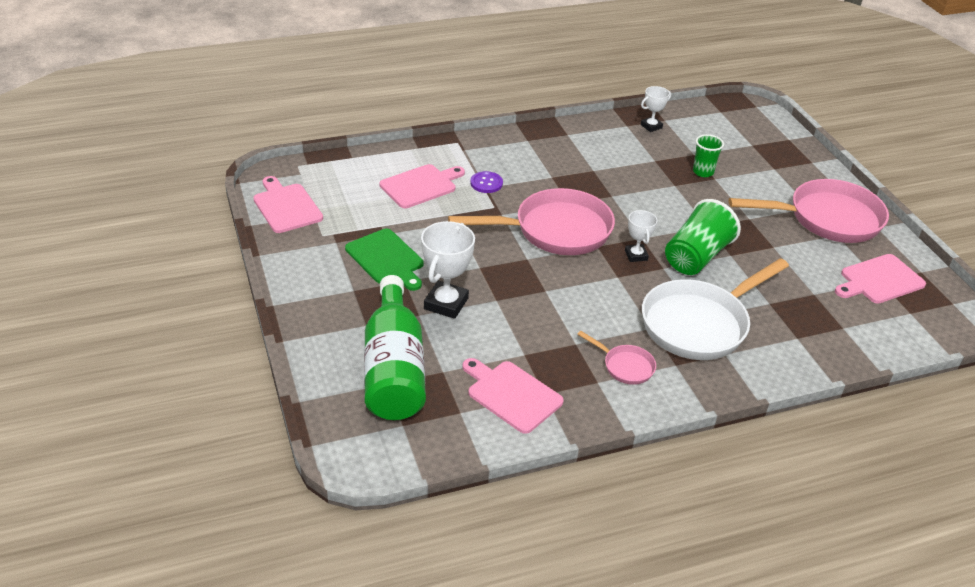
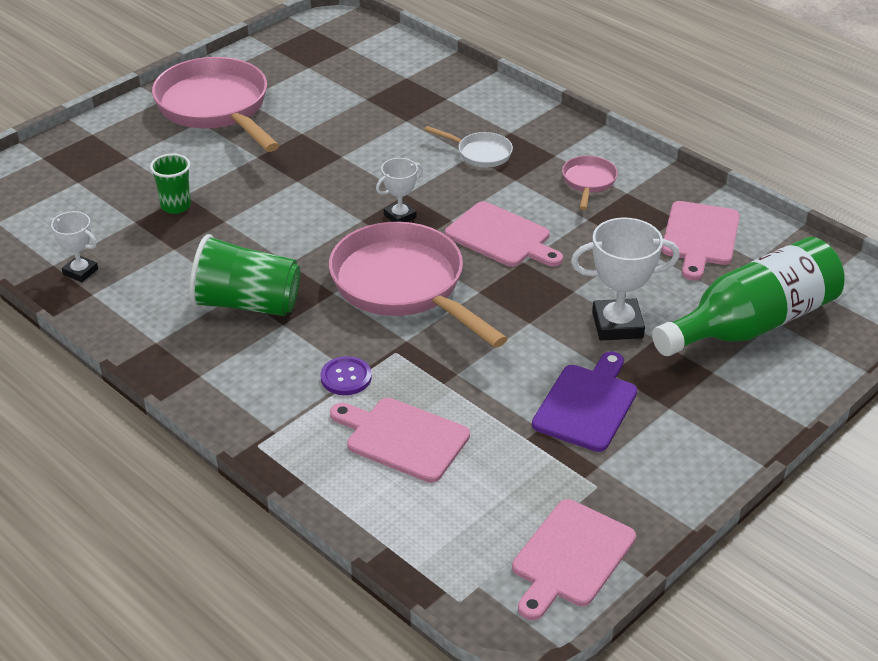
camera: 115 degrees left, 0 degrees up
green cutting board [345,229,424,291] -> purple cutting board [532,351,637,452]
white pan [642,258,789,360] -> white pan [425,126,513,168], size x0.45
green cup [665,199,741,275] -> green cup moved to [189,234,300,316]
pink cutting board [835,254,926,303] -> pink cutting board moved to [445,201,563,267]

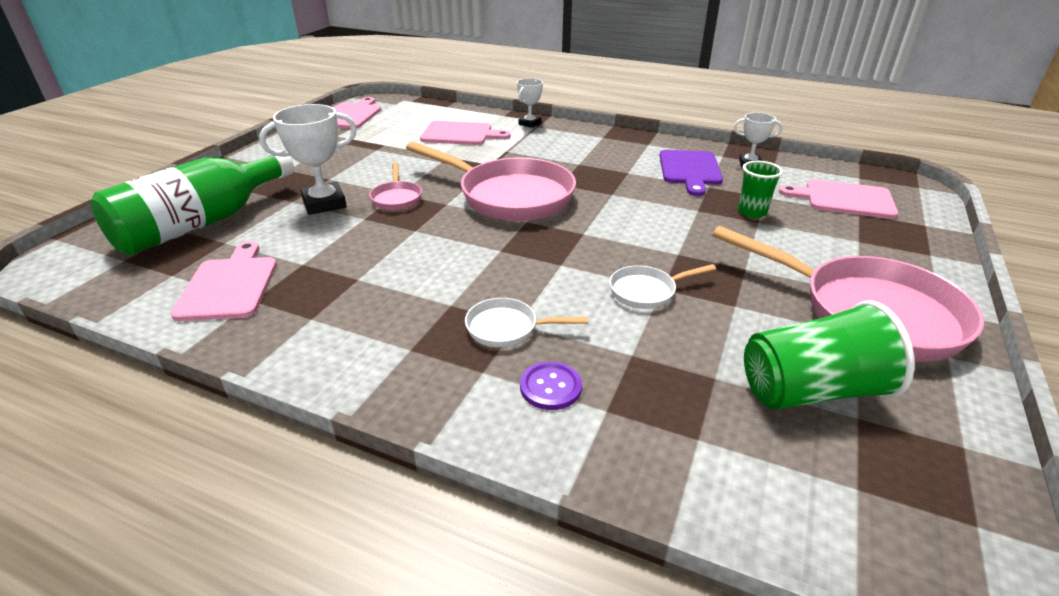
camera: 160 degrees right, 5 degrees down
green cup [189,234,300,316] -> green cup moved to [744,300,915,410]
purple button [320,356,372,395] -> purple button moved to [520,361,582,410]
white trophy [376,158,423,222] -> white trophy moved to [517,78,543,128]
pink cutting board [445,201,563,267] -> pink cutting board moved to [779,179,898,219]
purple cutting board [532,351,637,452] -> purple cutting board moved to [660,150,723,196]
pink pan [562,156,618,210] -> pink pan moved to [369,162,422,210]
none -> white pan [609,264,716,309]

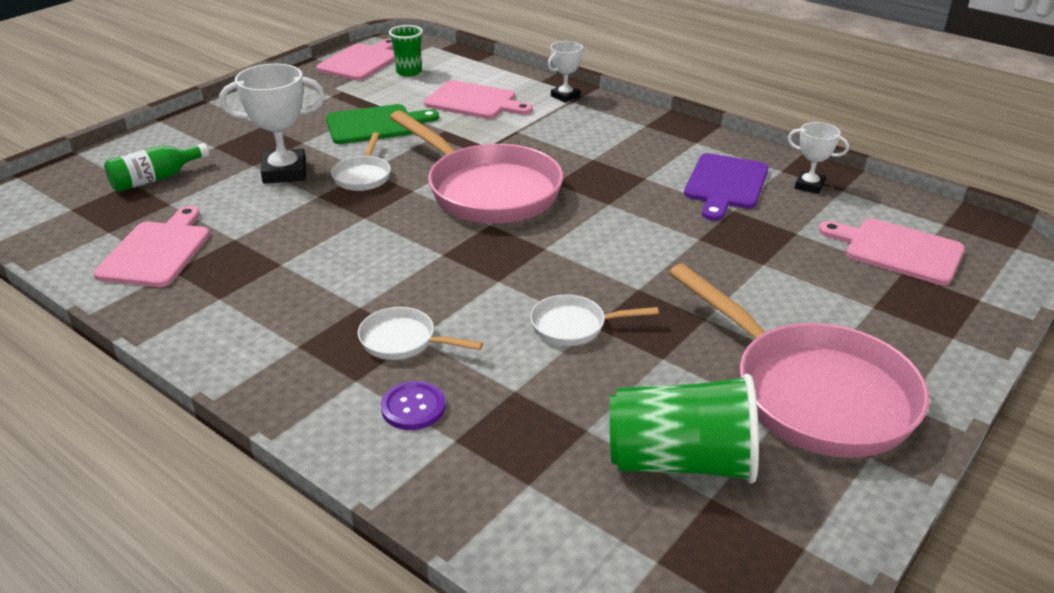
camera: 15 degrees right, 0 degrees up
green bottle [91,154,294,255] -> green bottle [104,143,209,192], size x0.49
pink pan [369,162,422,210] -> white pan [331,132,391,191]
green cup [738,161,783,218] -> green cup moved to [389,25,423,77]
none -> green cutting board [326,104,439,144]

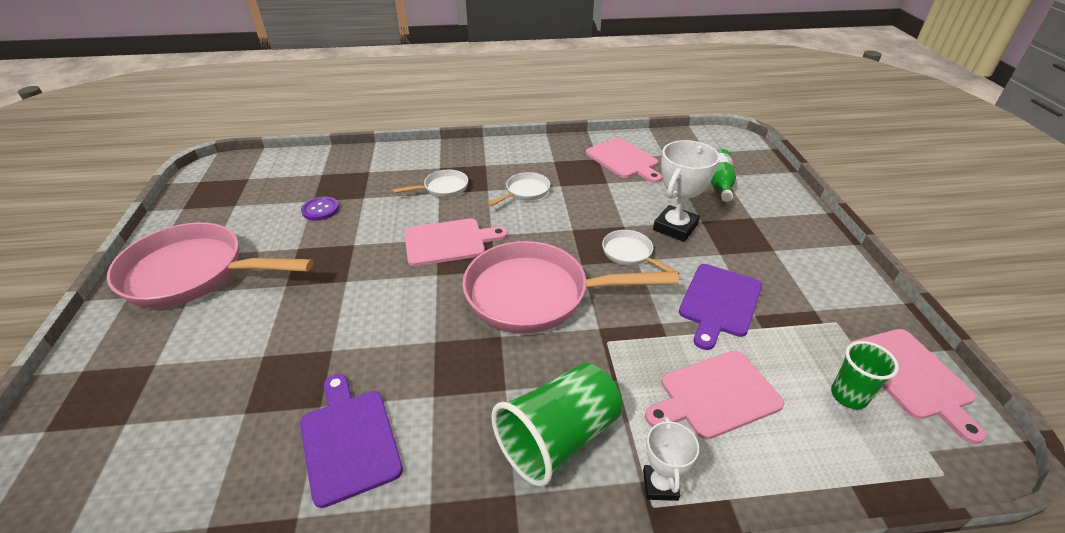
camera: 135 degrees right, 5 degrees up
green cutting board [326,104,439,144] -> purple cutting board [679,264,762,350]
purple button [381,381,446,430] -> purple button moved to [301,196,339,221]
white pan [530,294,659,346] -> white pan moved to [487,172,550,206]
green cup [610,374,759,484] -> green cup moved to [491,363,622,487]
white trophy [788,122,849,194] -> none
pink cutting board [819,219,965,285] -> pink cutting board moved to [404,218,508,266]

